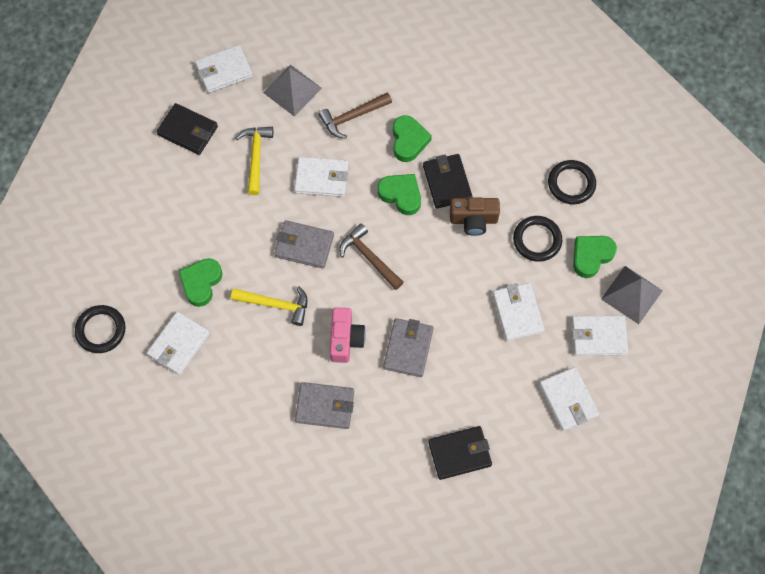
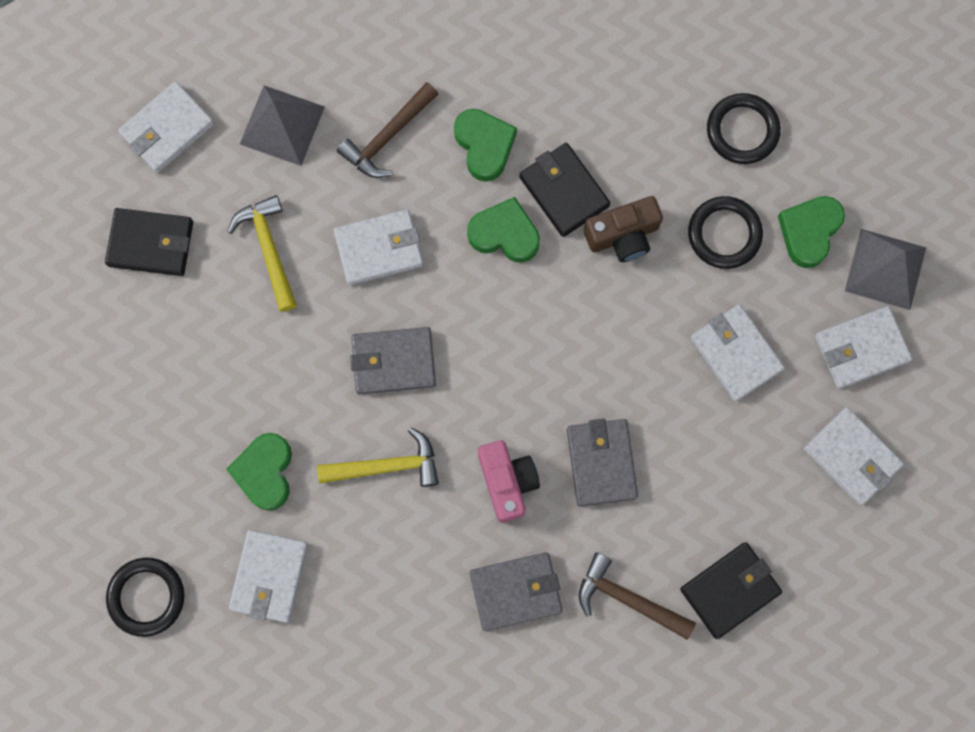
camera: 20 degrees left, 10 degrees up
brown hammer [340,224,404,290] -> brown hammer moved to [579,552,696,640]

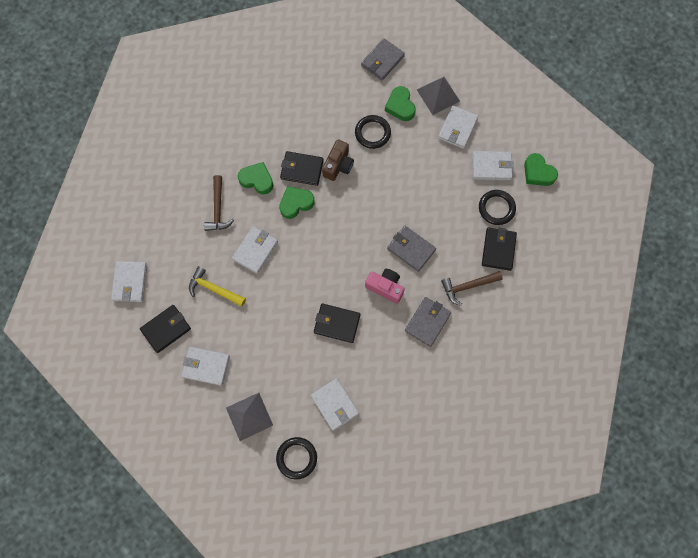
camera: 45 degrees left, 5 degrees down
green heart [226,433,292,511] -> green heart moved to [524,153,558,186]
grey pyramid [240,86,325,166] -> grey pyramid moved to [226,393,273,441]
yellow hammer [317,427,439,487] -> black wallet [314,304,361,343]
grey wallet [350,327,436,395] -> grey wallet moved to [361,38,405,80]
white wallet [691,304,785,402] -> white wallet moved to [182,347,230,386]
black ring [707,93,781,164] -> black ring moved to [479,190,516,225]

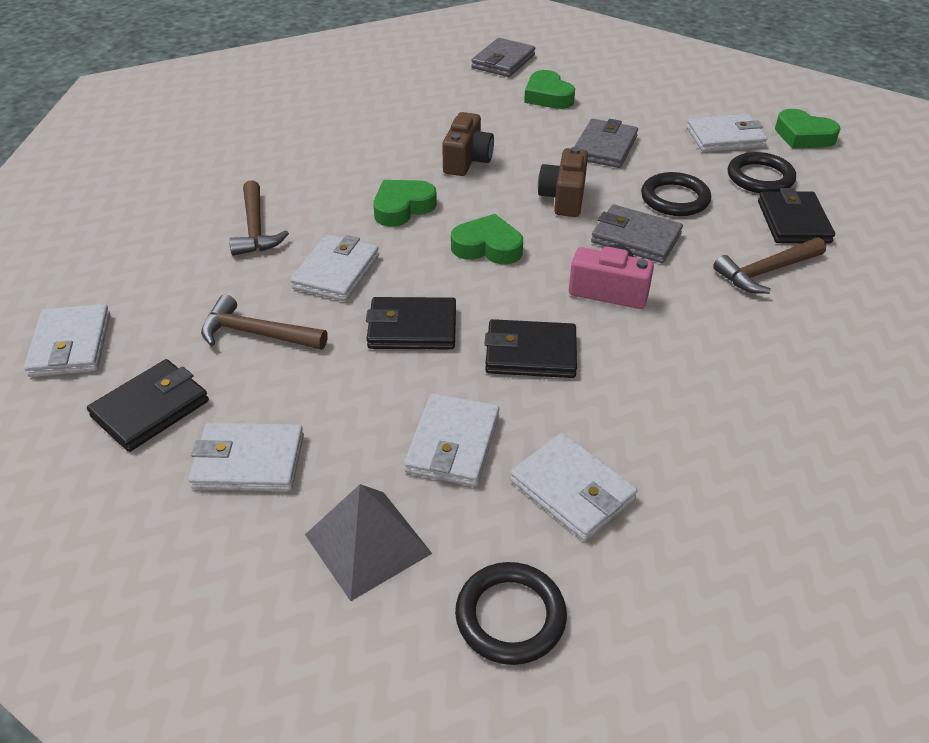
camera: 10 degrees left, 30 degrees down
yellow hammer [189,266,246,307] -> brown hammer [201,295,328,350]
green heart [238,162,273,195] -> green heart moved to [451,214,523,264]
black wallet [280,151,324,186] -> black wallet moved to [366,297,456,349]
black ring [355,115,391,149] -> black ring moved to [641,172,711,216]
grey wallet [405,297,451,347] -> grey wallet moved to [574,119,638,168]
grey pyramid [417,77,460,115] -> none
white wallet [438,106,478,149] -> white wallet moved to [404,393,499,487]
none -> brown camera [538,147,588,217]

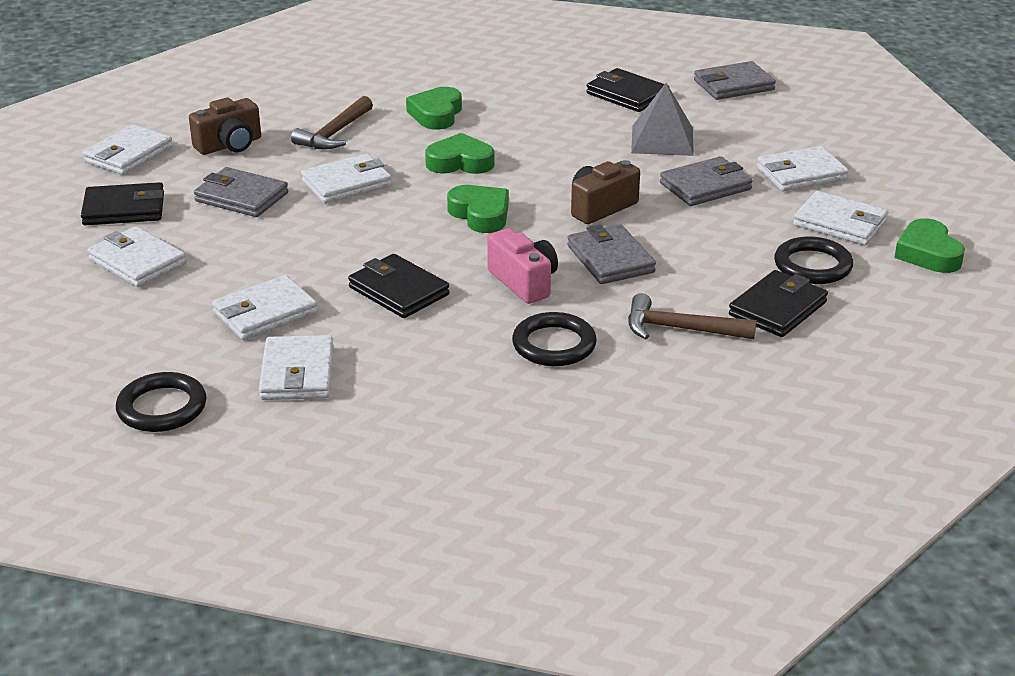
camera: 40 degrees right, 10 degrees down
brown hammer [201,295,328,350] -> grey wallet [194,167,288,217]
grey pyramid [305,484,432,601] -> grey pyramid moved to [631,83,694,156]
black wallet [366,297,456,349] -> black wallet moved to [586,68,665,112]
brown camera [442,112,494,176] -> brown camera moved to [189,98,261,155]
green heart [524,70,575,109] -> green heart moved to [406,87,462,130]
black ring [641,172,711,216] -> black ring moved to [512,312,597,366]
none -> white wallet [757,146,849,192]

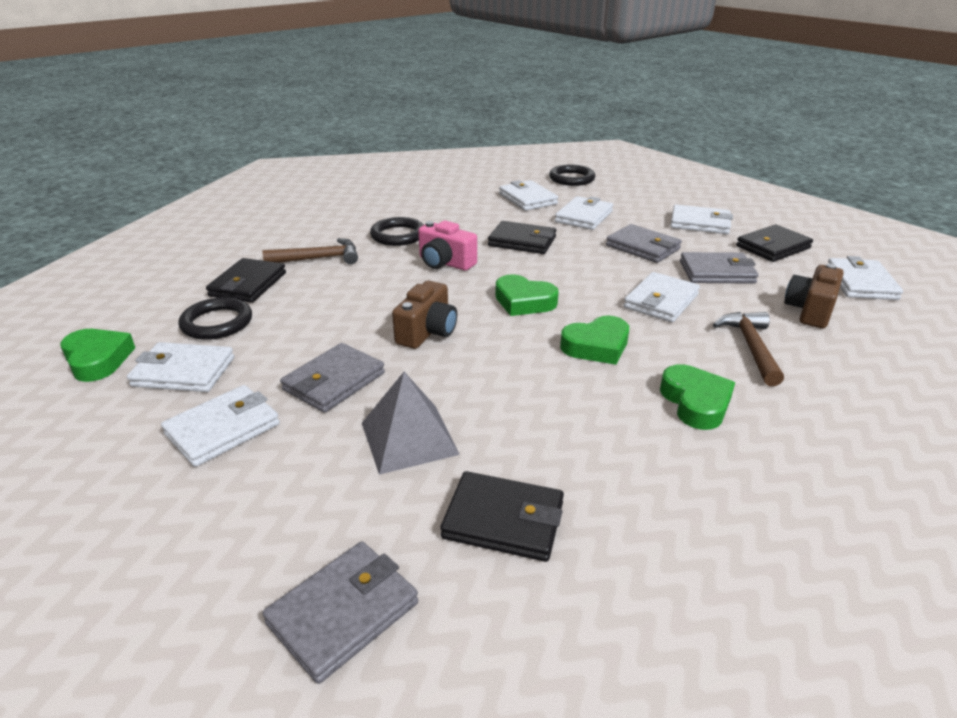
camera: 155 degrees right, 0 degrees up
grey wallet [567,224,656,284] -> grey wallet moved to [606,224,682,263]

